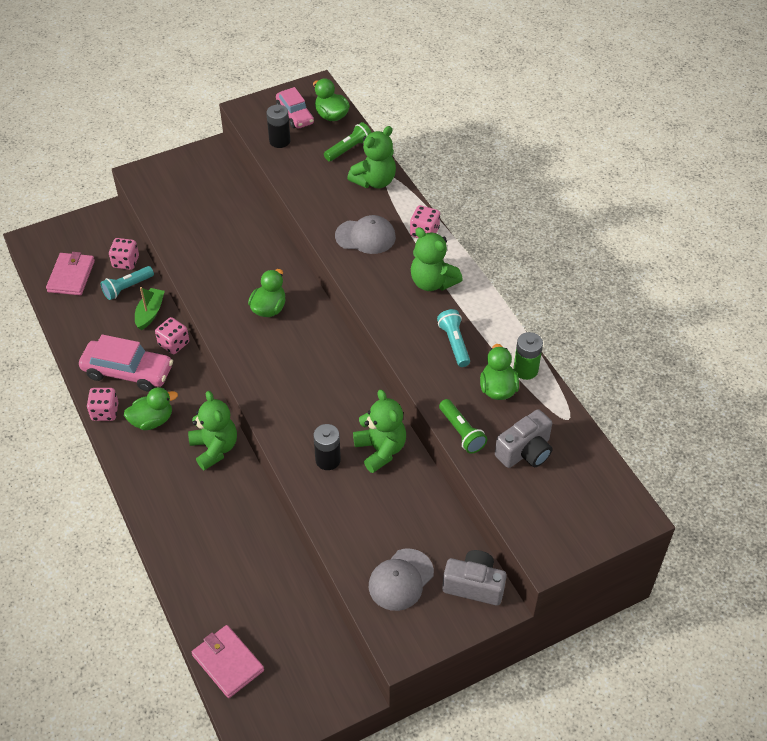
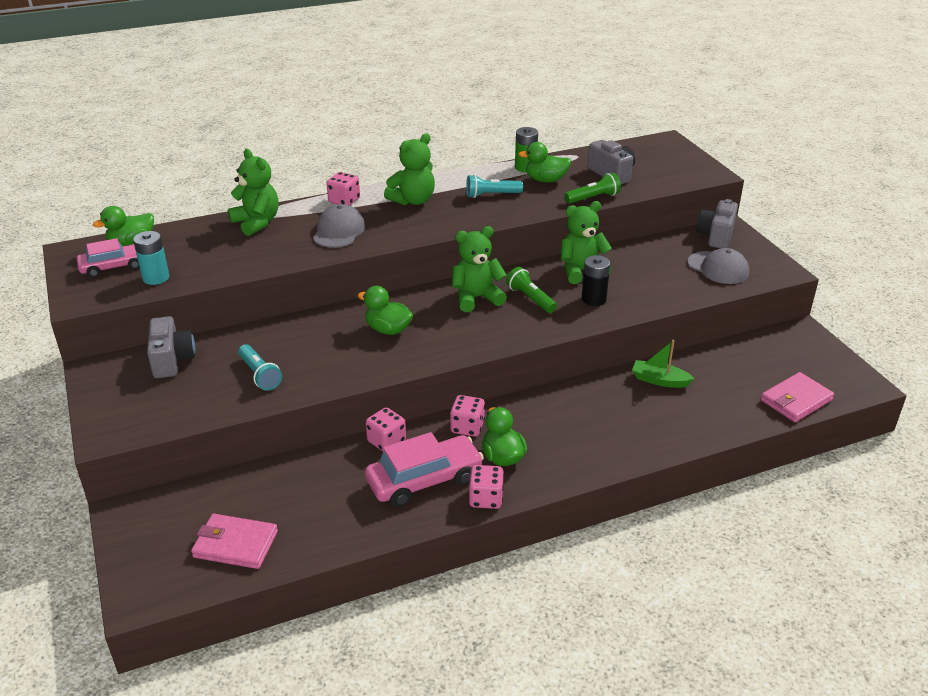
camera: 85 degrees left, 15 degrees down
pink car [79,334,173,392] -> pink car turned 45 degrees clockwise [365,432,484,507]
turquoise flashlight [101,266,154,300] -> turquoise flashlight moved to [238,344,282,391]
pink dice [109,238,139,270] -> pink dice moved to [450,395,485,437]
green boat [135,287,165,330] -> green boat moved to [632,340,695,388]
green teddy bear [188,391,237,470] -> green teddy bear moved to [452,226,507,312]
black battery [266,105,290,148] -> turquoise battery [133,231,169,285]
green flashlight [324,122,372,161] -> green flashlight moved to [506,267,557,313]
none -> grey camera [147,316,196,378]

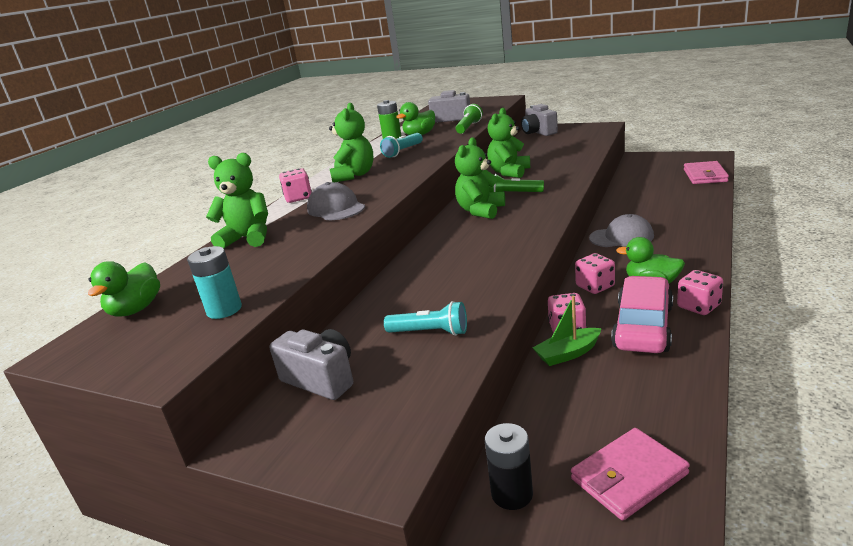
camera: 40 degrees left, 10 degrees down
pink car [77,238,139,278] -> none
green duck [358,286,413,335] -> none
black battery [582,255,610,306] -> black battery moved to [485,423,533,510]
green boat [632,340,695,388] -> green boat moved to [533,296,602,366]
grey cap [687,248,749,284] -> grey cap moved to [589,214,654,247]

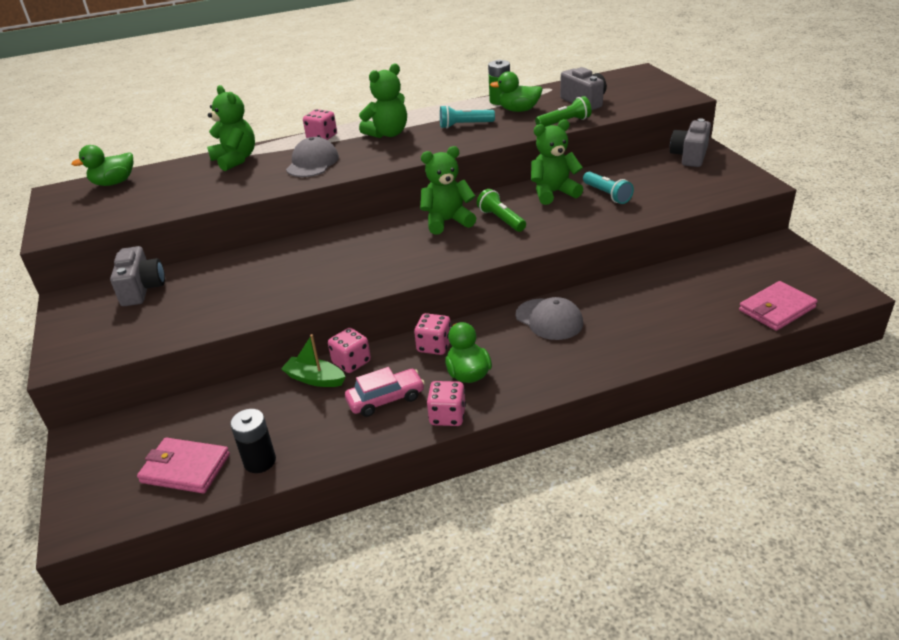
camera: 45 degrees right, 10 degrees up
turquoise battery [187,246,242,319] -> none
turquoise flashlight [384,301,467,336] -> turquoise flashlight moved to [583,172,634,204]
black battery [485,423,533,510] -> black battery moved to [230,409,276,473]
pink car [611,276,673,353] -> pink car [345,367,425,417], size x0.65

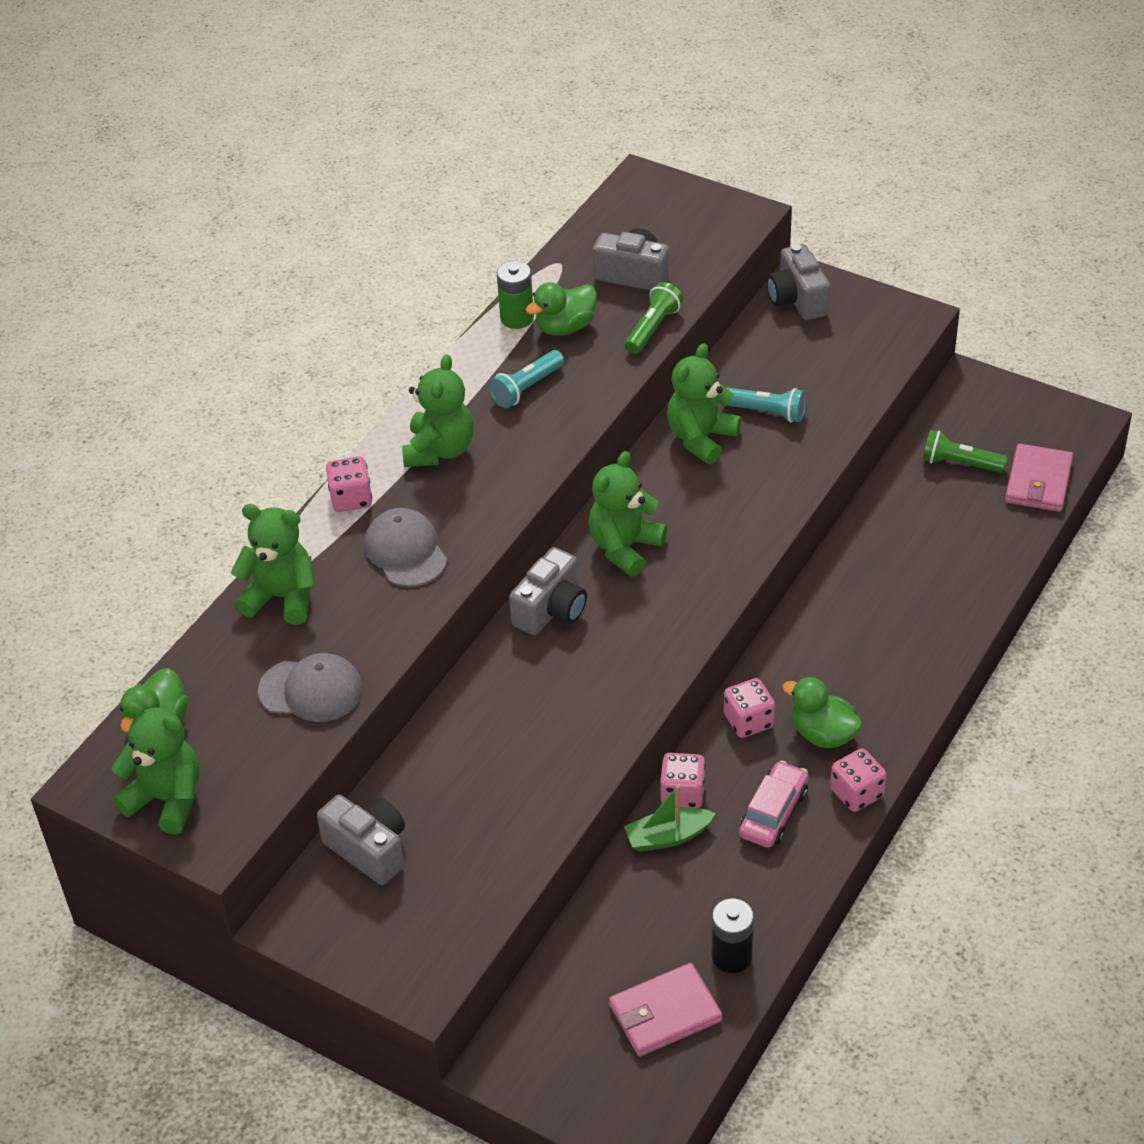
camera: 40 degrees left, 10 degrees up
green flashlight [477,189,526,232] -> green flashlight moved to [922,430,1007,473]
grey cap [516,297,583,340] -> grey cap moved to [258,653,363,722]
none -> green teddy bear [112,702,200,834]
none -> grey camera [509,547,587,635]

